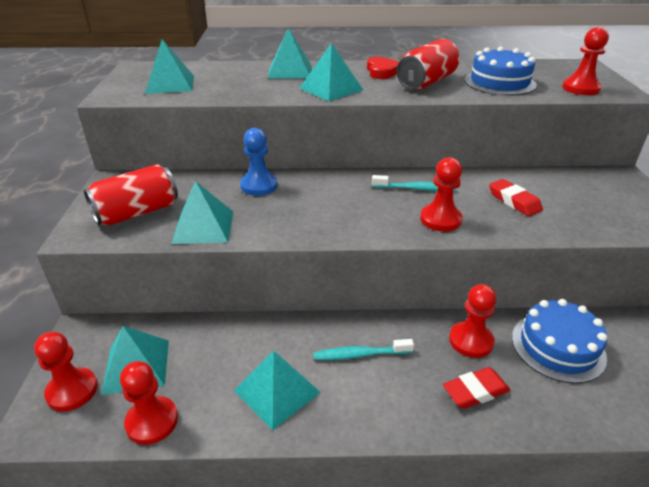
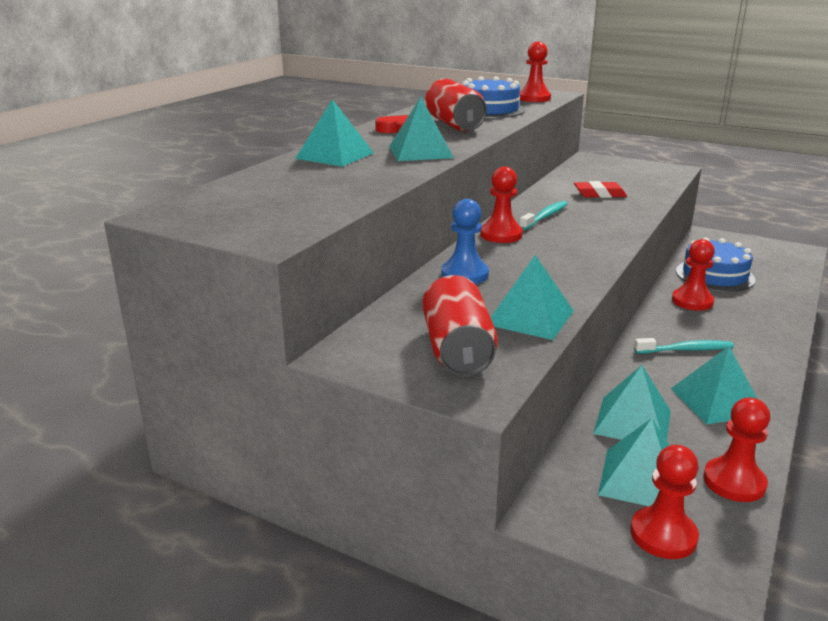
camera: 60 degrees left, 10 degrees down
turquoise pyramid [145,39,194,94] -> turquoise pyramid moved to [593,365,671,440]
turquoise toothbrush [314,339,414,360] -> turquoise toothbrush turned 120 degrees counterclockwise [634,338,734,354]
red pawn [420,157,462,231] -> red pawn moved to [480,167,523,243]
red eraser [443,367,510,409] -> none

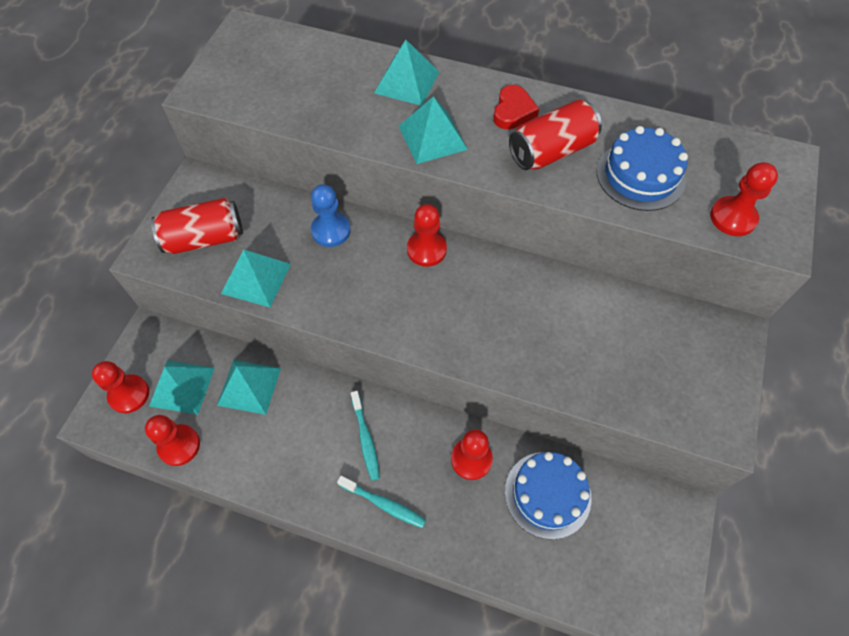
camera: 80 degrees right, 35 degrees up
turquoise toothbrush [520,201,568,230] -> turquoise toothbrush moved to [337,476,426,528]
red eraser [574,181,627,198] -> none
turquoise pyramid [671,346,757,424] -> none

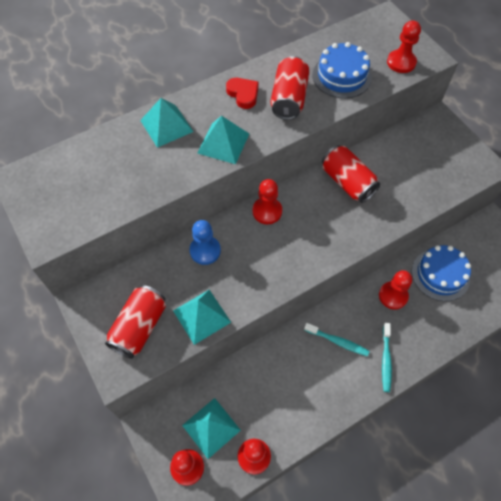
camera: 50 degrees left, 0 degrees up
turquoise pyramid [217,360,281,415] -> none
turquoise toothbrush [337,476,426,528] -> turquoise toothbrush turned 120 degrees clockwise [382,323,392,392]
none -> red can [322,145,380,203]

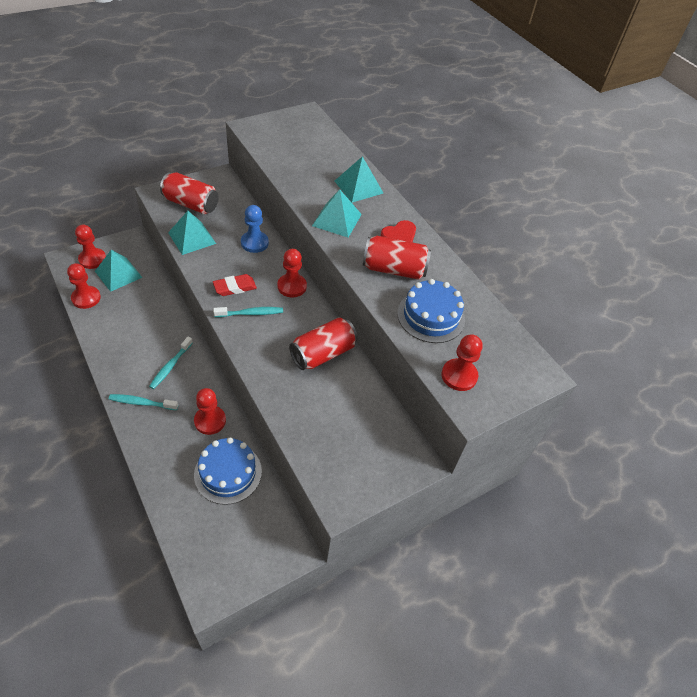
camera: 85 degrees right, 10 degrees down
none -> red eraser [213,274,257,296]
none -> turquoise toothbrush [213,307,283,317]

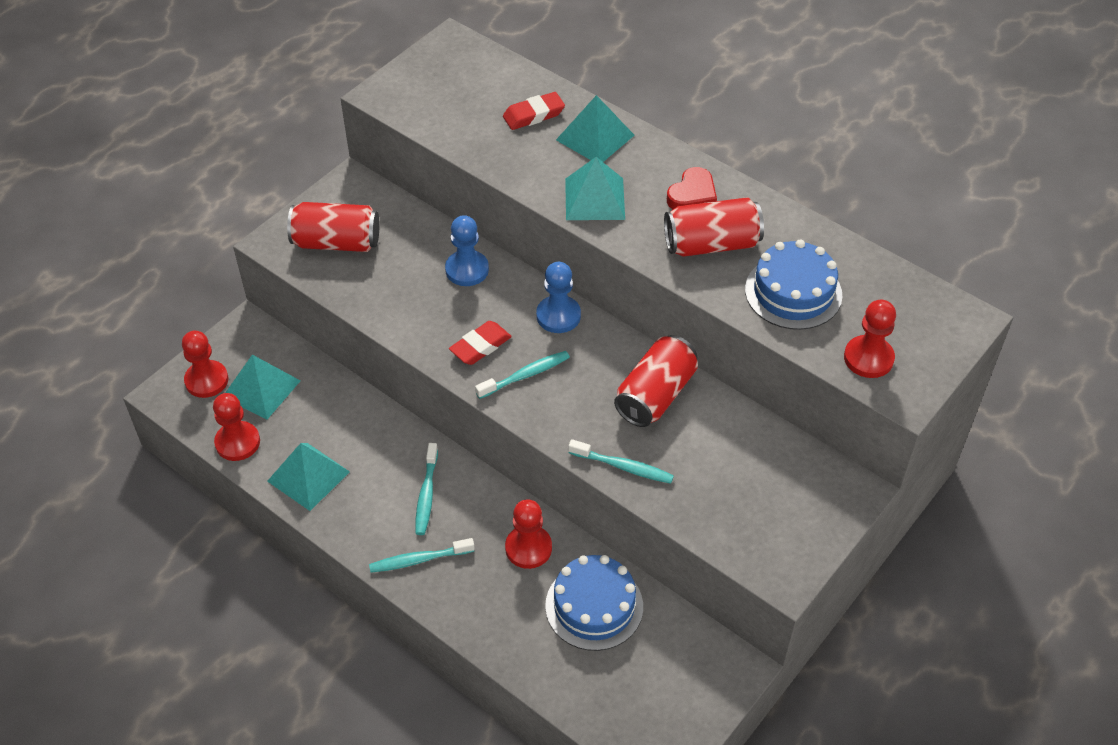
camera: 15 degrees left, 0 degrees up
turquoise pyramid [168,211,216,255] -> turquoise pyramid moved to [267,443,350,511]
red pawn [278,249,307,297] -> blue pawn [536,262,581,333]
none -> red eraser [503,92,565,130]
none -> turquoise toothbrush [568,439,674,484]

